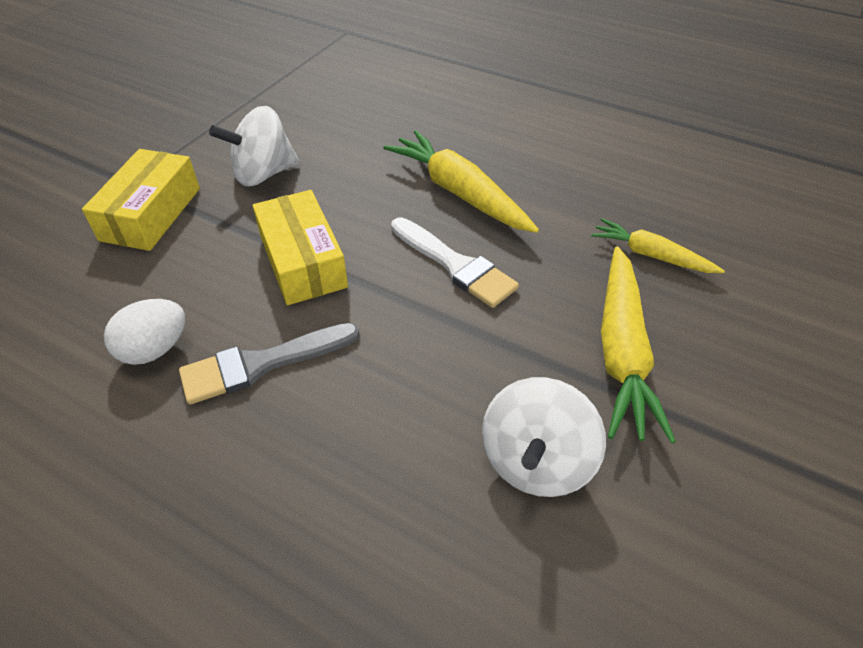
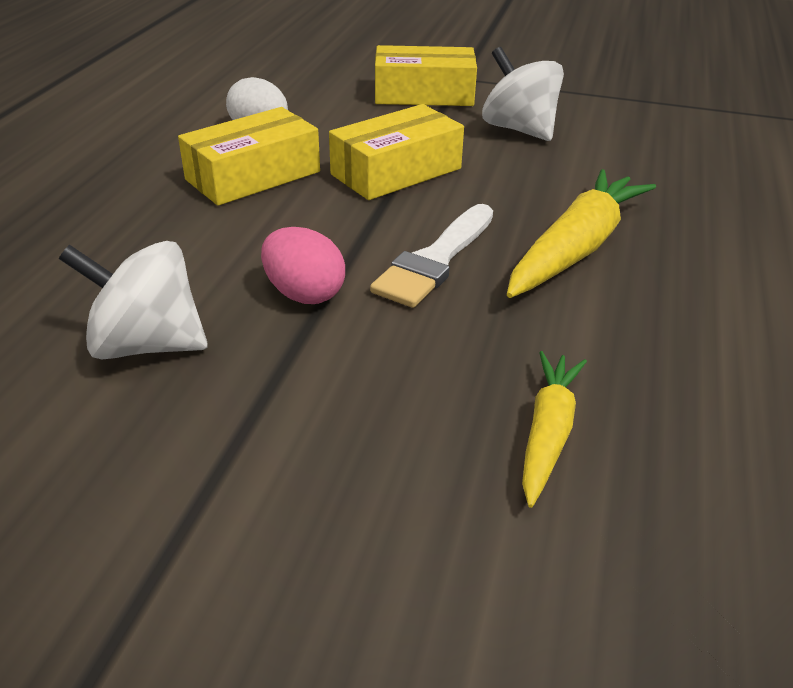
camera: 75 degrees right, 10 degrees down
grey brush [179,323,359,405] -> yellow box [178,107,320,206]
yellow carrot [601,247,676,444] -> none
none -> pink egg [261,227,345,304]

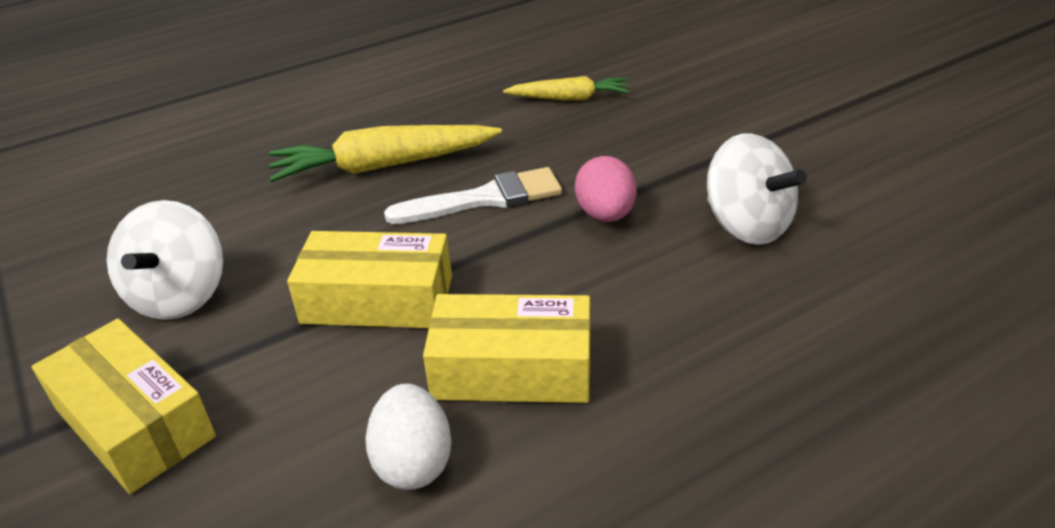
camera: 135 degrees left, 0 degrees up
yellow carrot [522,351,587,508] -> yellow carrot turned 150 degrees counterclockwise [503,76,629,101]

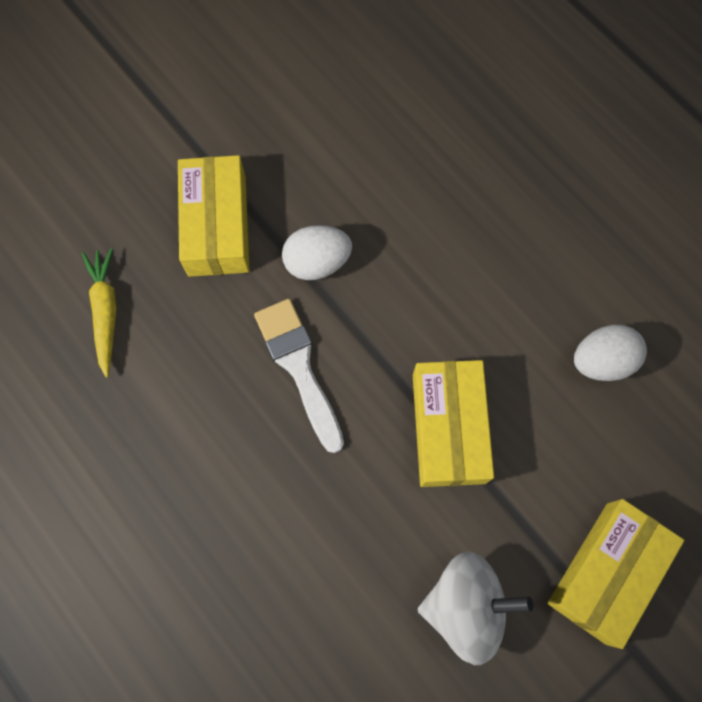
camera: 100 degrees left, 35 degrees up
yellow carrot [269,125,502,182] -> none
yellow box [423,294,590,403] -> yellow box moved to [178,155,249,277]
pink egg [575,156,637,222] -> white egg [282,225,352,280]
white spinning top [707,133,807,245] -> none

